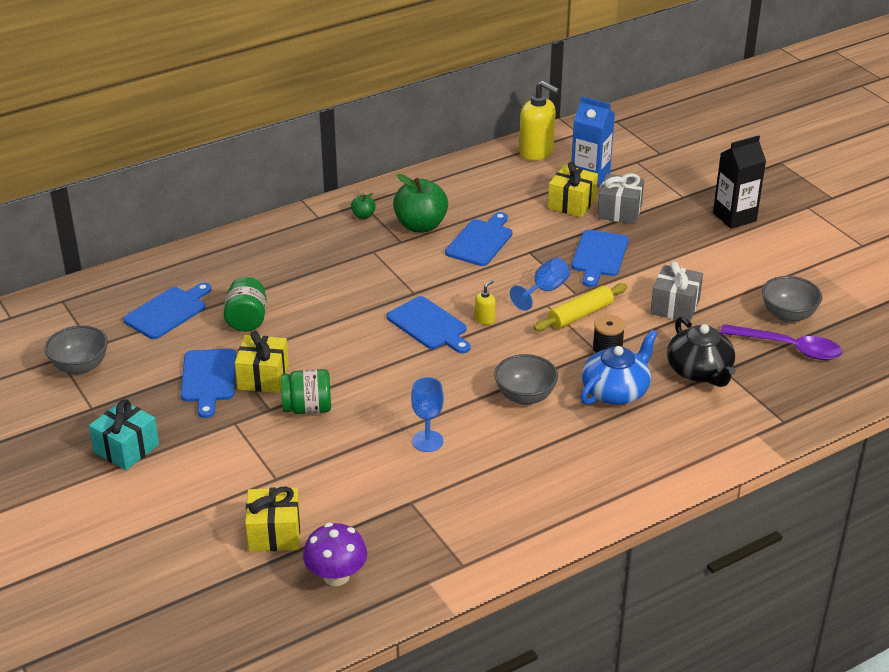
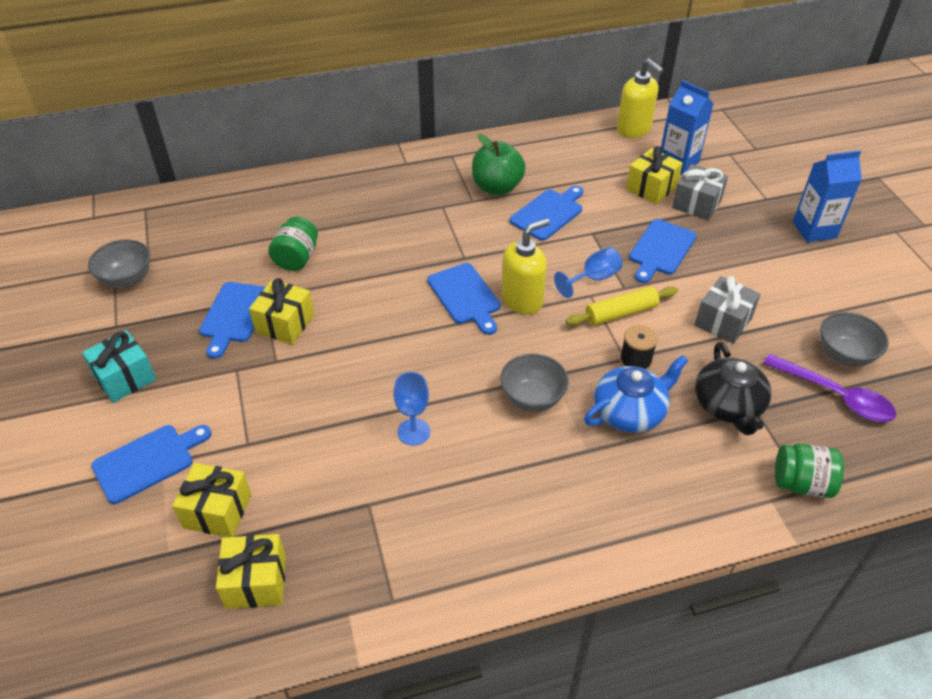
camera: 15 degrees right, 10 degrees up
blue cutting board [123,282,212,339] -> blue cutting board moved to [91,425,212,504]
green jar [281,369,331,414] -> green jar moved to [775,444,844,498]
purple mushroom [303,523,367,586] -> yellow gift [216,534,286,609]
green apple [351,193,376,219] -> none
yellow soap dispenser [475,280,495,325] -> yellow soap dispenser [502,218,550,315], size x2.14
black carton [713,135,766,229] -> blue carton [793,151,862,242]

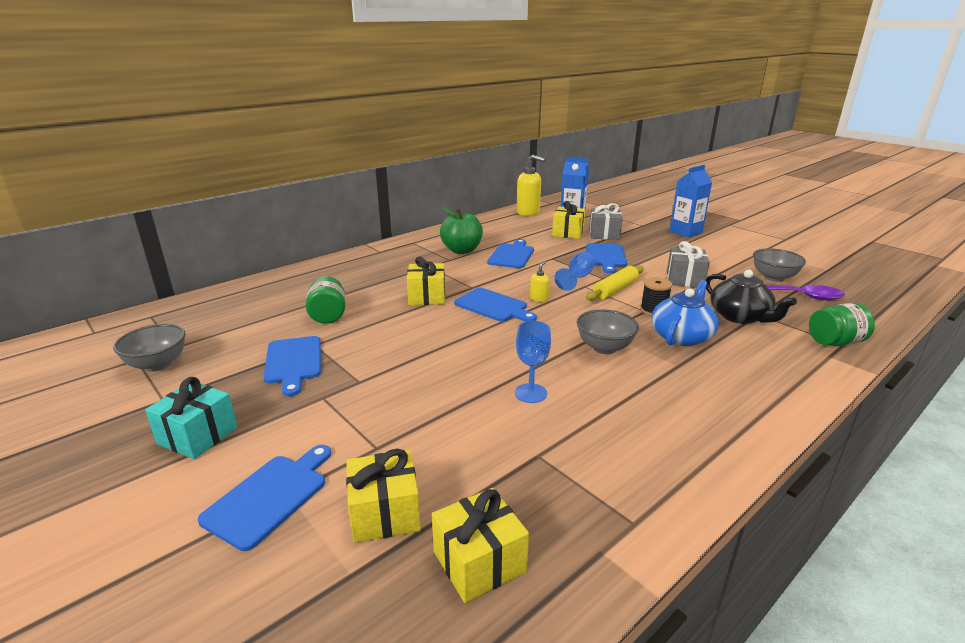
camera: 25 degrees left, 20 degrees down
yellow gift [249,278,314,344] -> yellow gift moved to [407,257,445,305]
yellow soap dispenser [502,218,550,315] -> yellow soap dispenser [530,261,549,302], size x0.47

